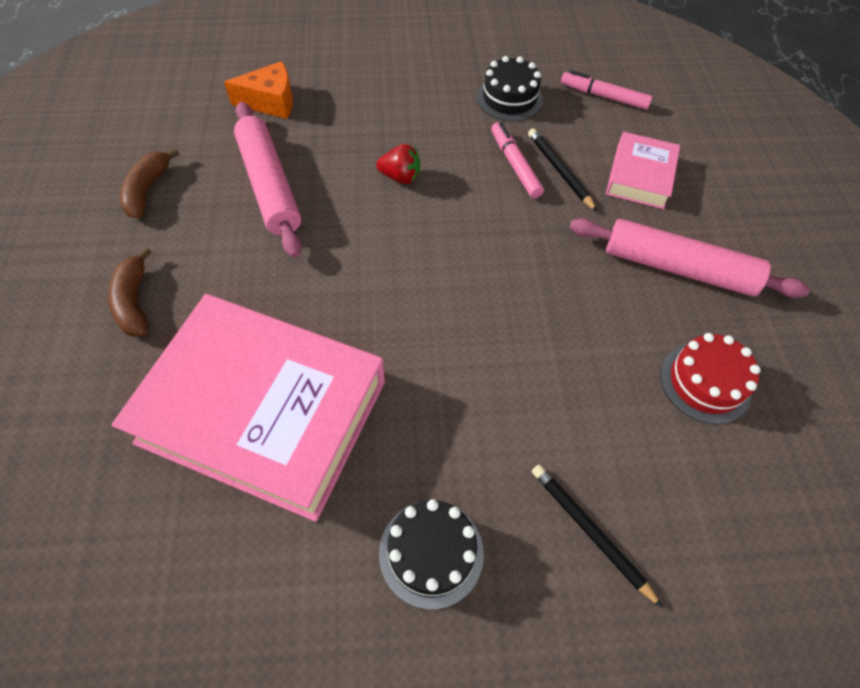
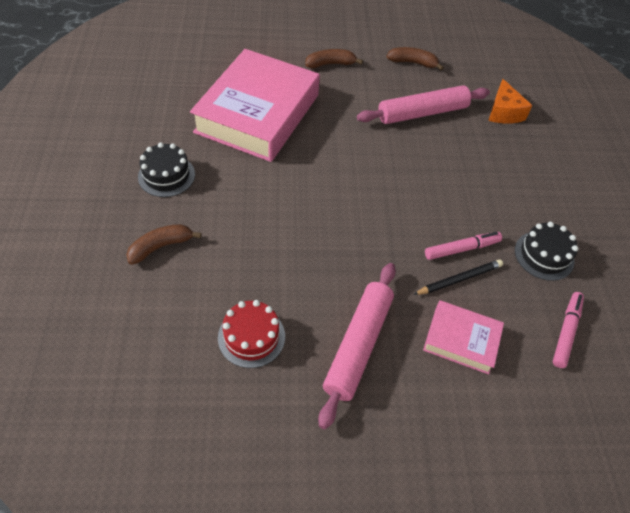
camera: 90 degrees right, 5 degrees down
red strawberry [376,144,420,184] -> none
black pencil [532,464,663,608] -> brown banana [126,224,202,265]

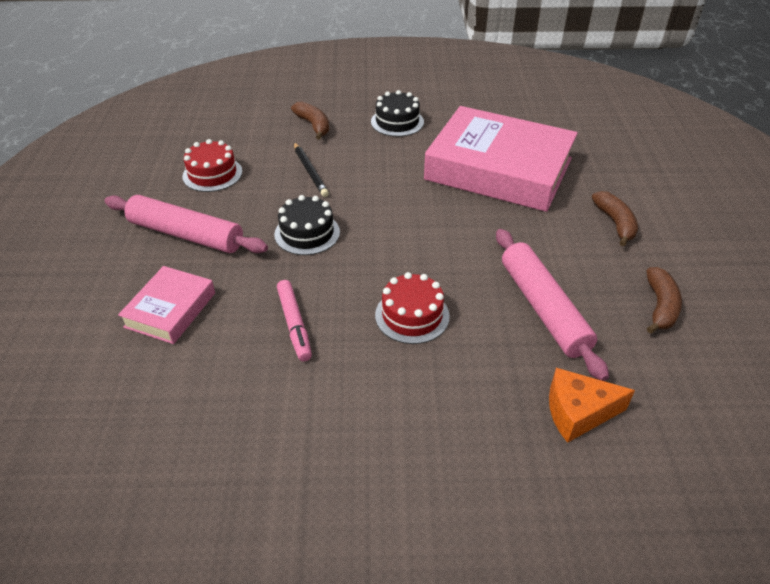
camera: 95 degrees right, 10 degrees down
black pencil [413,259,503,295] -> black pencil moved to [294,142,329,197]
black cake [515,222,578,281] -> black cake moved to [274,195,340,255]
pink marker [553,292,584,368] -> none
none -> red cake [375,272,450,344]

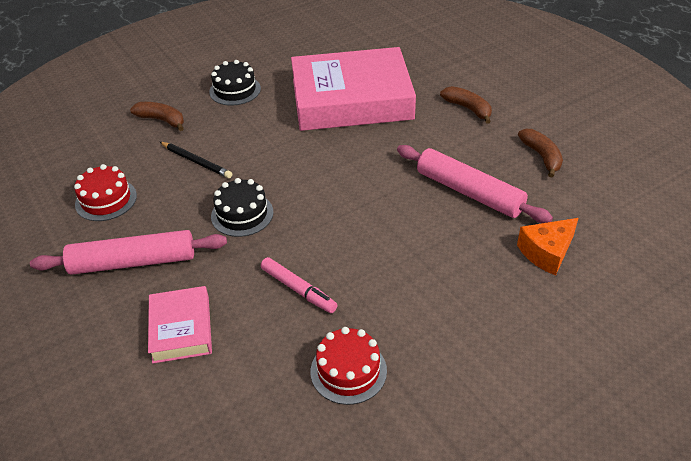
camera: 30 degrees left, 0 degrees up
red cake [375,272,450,344] -> red cake moved to [311,327,387,405]

